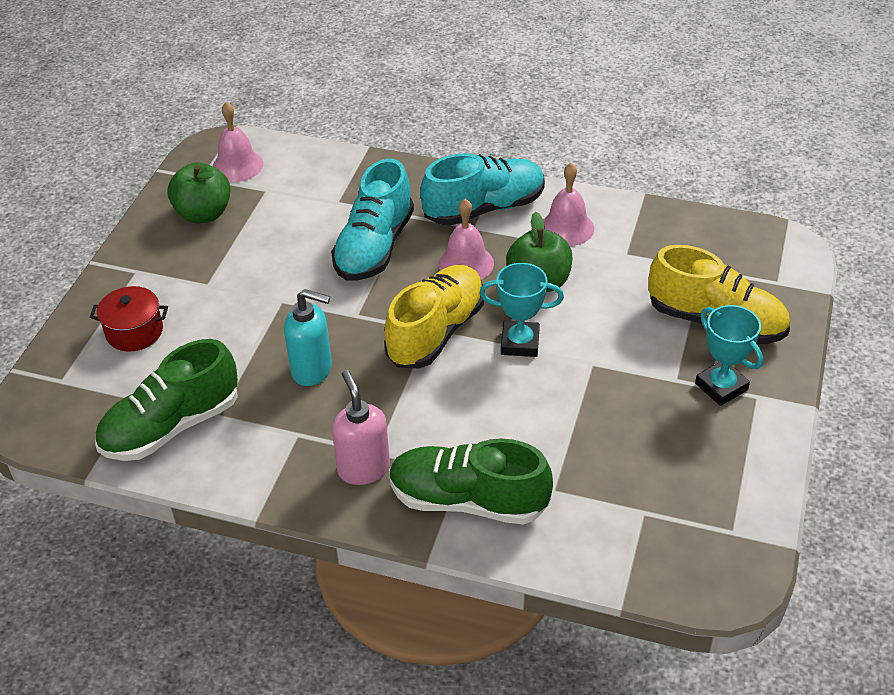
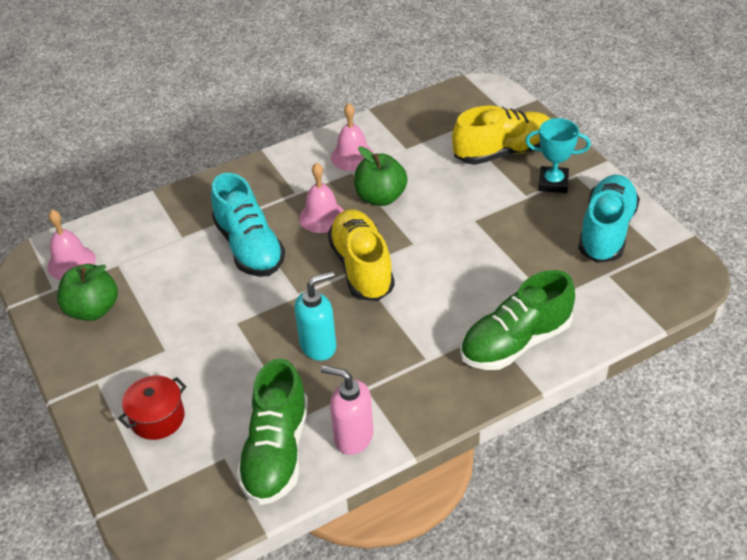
camera: 45 degrees left, 0 degrees up
pink soap dispenser [332,370,390,485] -> pink soap dispenser moved to [321,365,373,455]
turquoise shoe [420,153,545,226] -> turquoise shoe moved to [578,175,640,263]
turquoise trophy [479,263,564,357] -> none

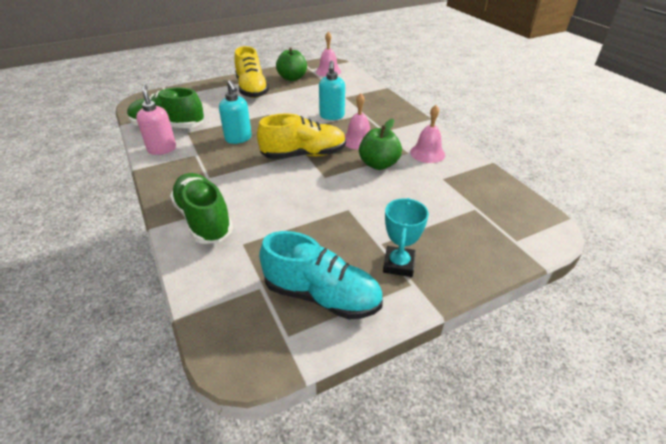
camera: 90 degrees right, 5 degrees down
red pot [118,375,186,440] -> none
turquoise shoe [211,173,285,277] -> turquoise soap dispenser [319,61,345,120]
pink soap dispenser [321,365,373,455] -> pink soap dispenser turned 45 degrees counterclockwise [136,84,176,155]
yellow shoe [452,105,550,165] -> yellow shoe moved to [234,46,269,98]

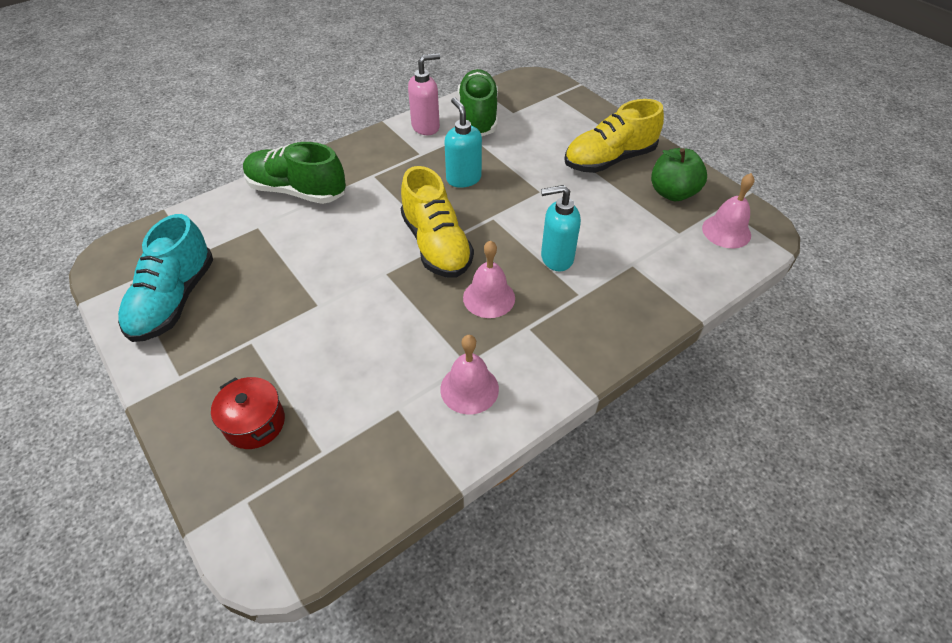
camera: 80 degrees right, 10 degrees up
green shoe [170,173,233,244] -> green shoe turned 120 degrees counterclockwise [243,142,346,204]
turquoise soap dispenser [219,80,252,144] -> turquoise soap dispenser turned 105 degrees clockwise [445,98,482,188]
green apple [359,119,402,170] -> none
turquoise trophy [383,198,429,277] -> none
none -> red pot [211,377,285,449]

